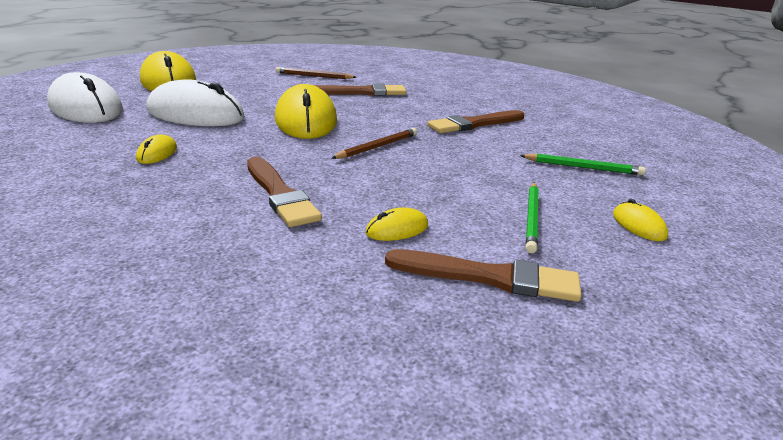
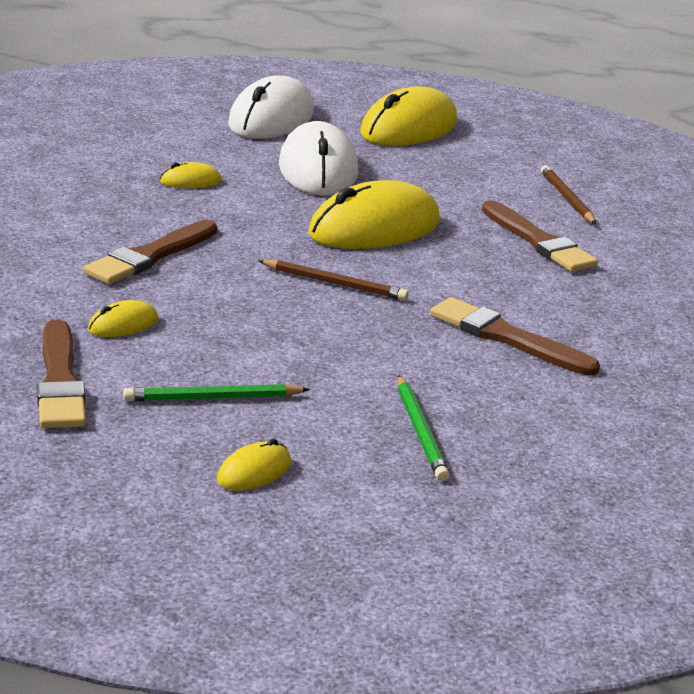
camera: 65 degrees right, 0 degrees up
yellow mouse [365,208,428,241] -> yellow mouse turned 75 degrees counterclockwise [88,300,158,337]

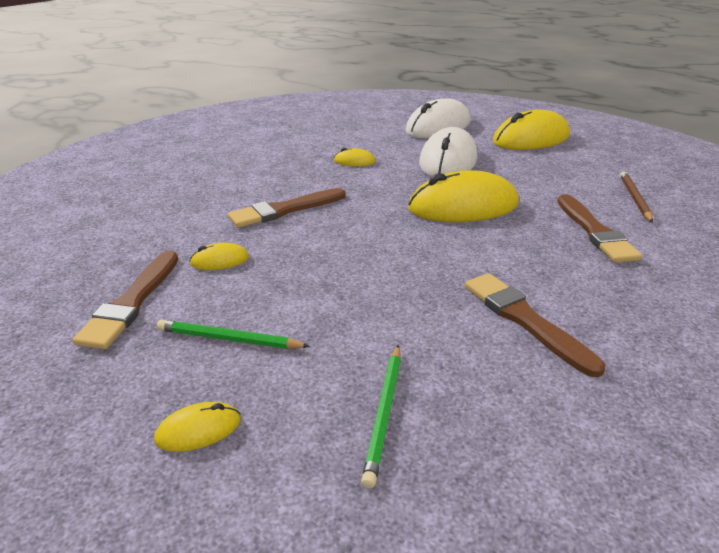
camera: 25 degrees right, 5 degrees up
brown pencil [258,260,408,301] -> none

